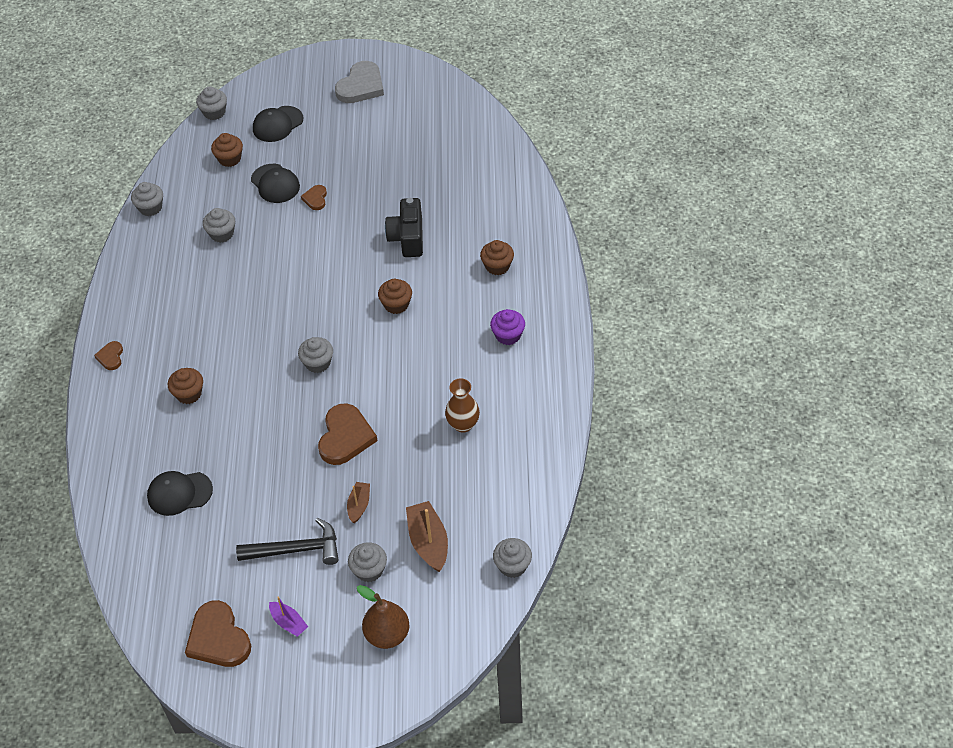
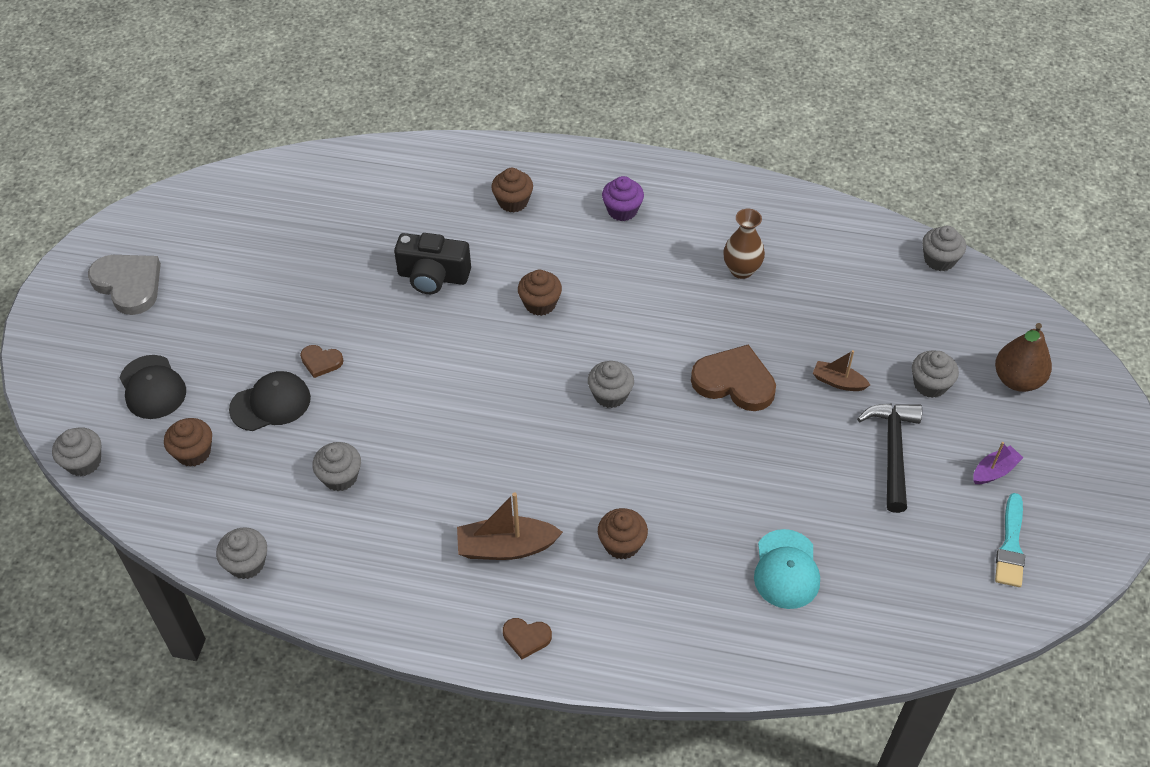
camera: 80 degrees left, 0 degrees up
black cap [147,471,213,516] -> turquoise cap [754,529,820,609]
brown heart [185,600,251,667] -> turquoise brush [995,493,1025,587]
brown boat [406,501,448,572] -> brown boat moved to [457,492,563,560]

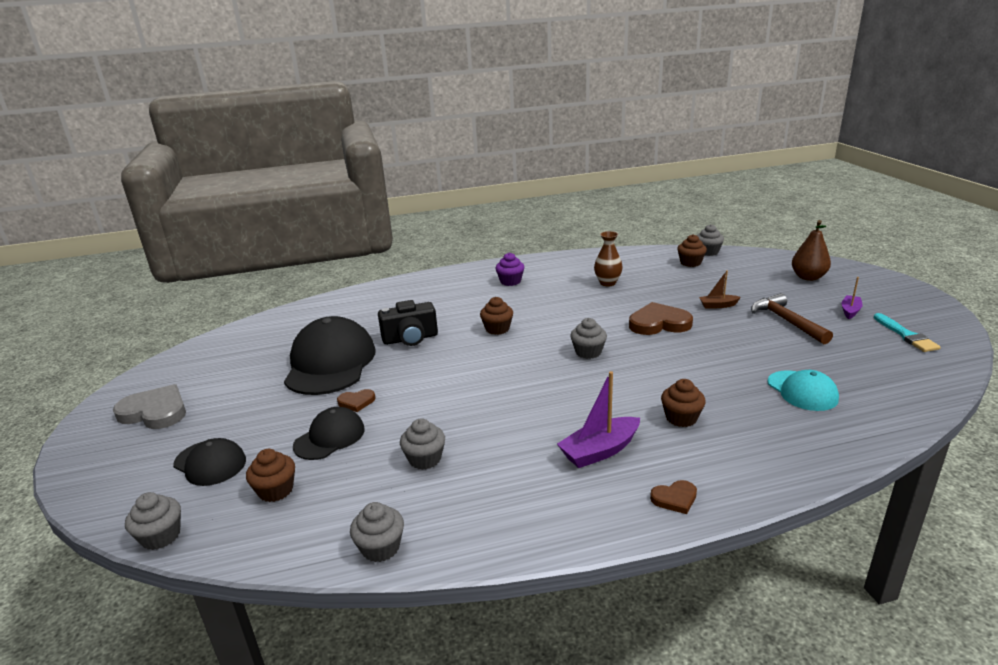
camera: 25 degrees left, 25 degrees down
brown boat [457,492,563,560] -> purple boat [557,371,640,468]
brown cupcake [491,168,533,212] -> brown cupcake moved to [677,234,707,267]
black hammer [857,403,922,513] -> brown hammer [751,293,833,344]
grey cupcake [912,351,959,398] -> none
none -> black cap [284,316,376,395]

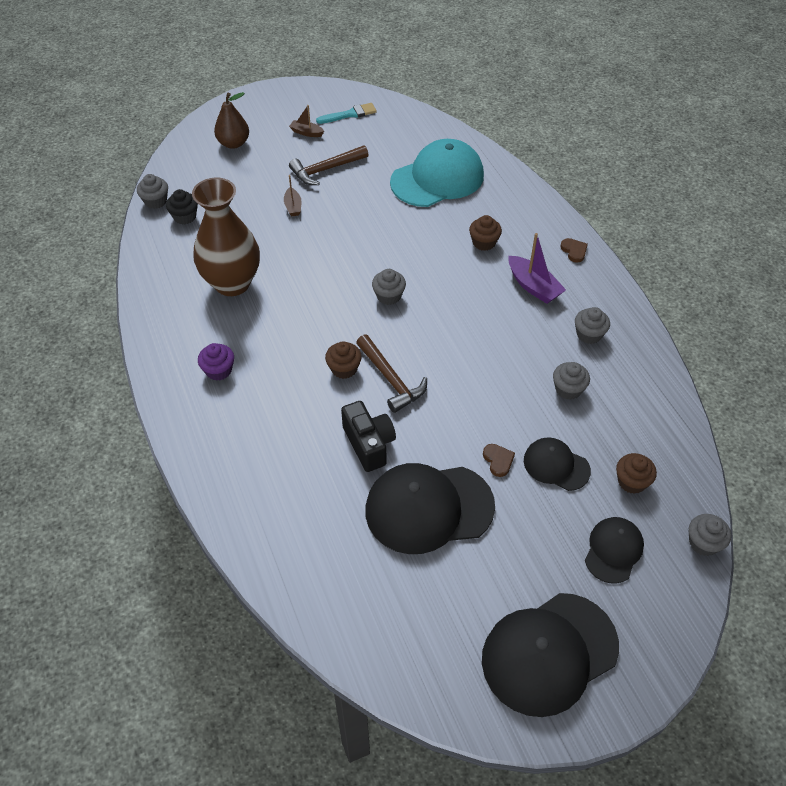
camera: 100 degrees left, 25 degrees up
grey heart [113,384,186,429] -> black cap [482,593,619,717]
grey cupcake [350,502,404,562] -> grey cupcake moved to [575,307,610,344]
brown vase [594,231,623,287] -> brown vase [192,178,260,296], size x2.03
brown heart [629,302,693,335] -> none
brown cupcake [677,234,707,267] -> black cupcake [166,189,198,225]
turquoise cap [767,370,839,411] -> turquoise cap [390,139,484,207], size x1.85
purple boat [842,277,863,319] -> brown boat [289,105,324,137]
none -> brown hammer [356,334,427,413]

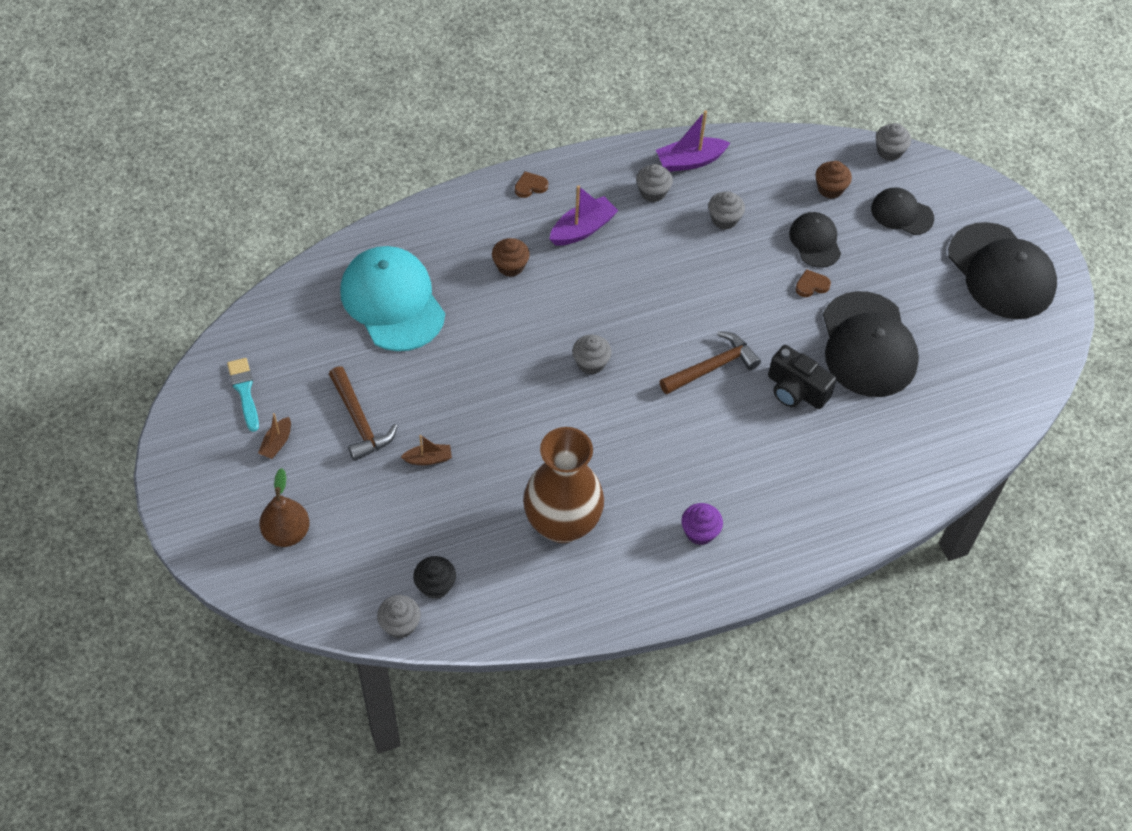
camera: 90 degrees left, 5 degrees up
brown cupcake [325,341,362,379] -> none
black camera [341,401,396,472] -> black camera turned 120 degrees counterclockwise [768,345,837,409]
black cap [524,437,591,491] -> black cap turned 135 degrees clockwise [789,212,841,268]
none -> purple boat [656,110,730,172]

